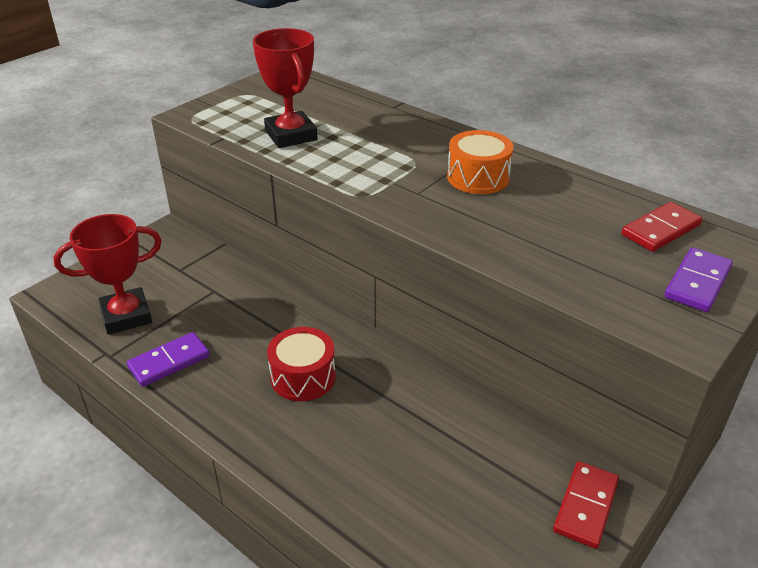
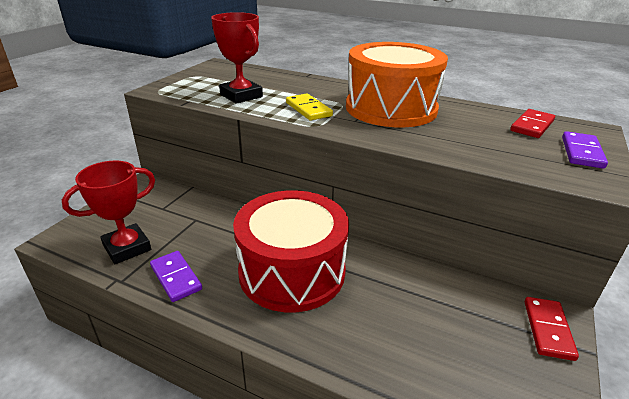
camera: 15 degrees left, 5 degrees down
purple domino [127,332,210,387] -> purple domino turned 75 degrees counterclockwise [150,251,202,302]
red drum [267,327,336,401] -> red drum [233,190,349,312], size x2.02
orange drum [447,130,513,194] -> orange drum [346,42,448,127], size x2.02
none -> yellow domino [286,94,333,121]

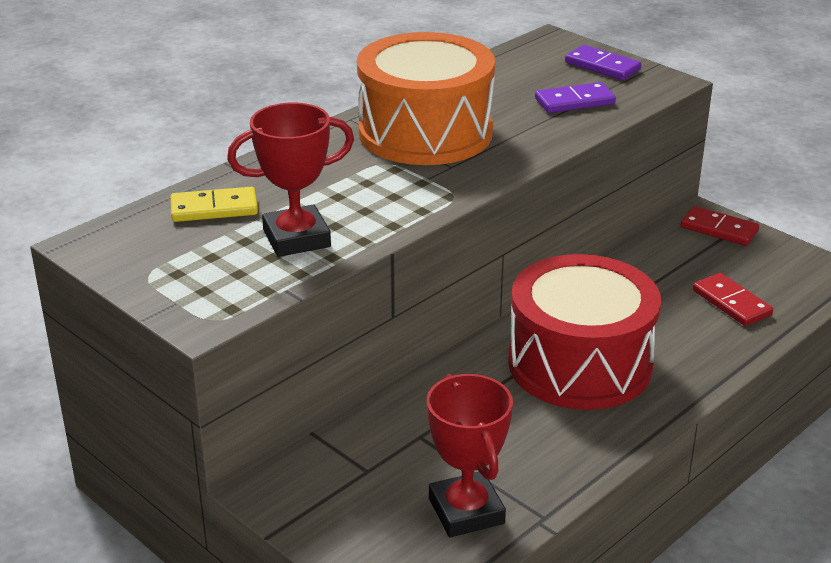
camera: 70 degrees left, 0 degrees up
purple domino [150,251,202,302] -> purple domino moved to [535,82,616,113]
yellow domino [286,94,333,121] -> yellow domino moved to [171,187,258,222]
red domino [510,109,555,138] -> red domino moved to [693,273,773,326]

